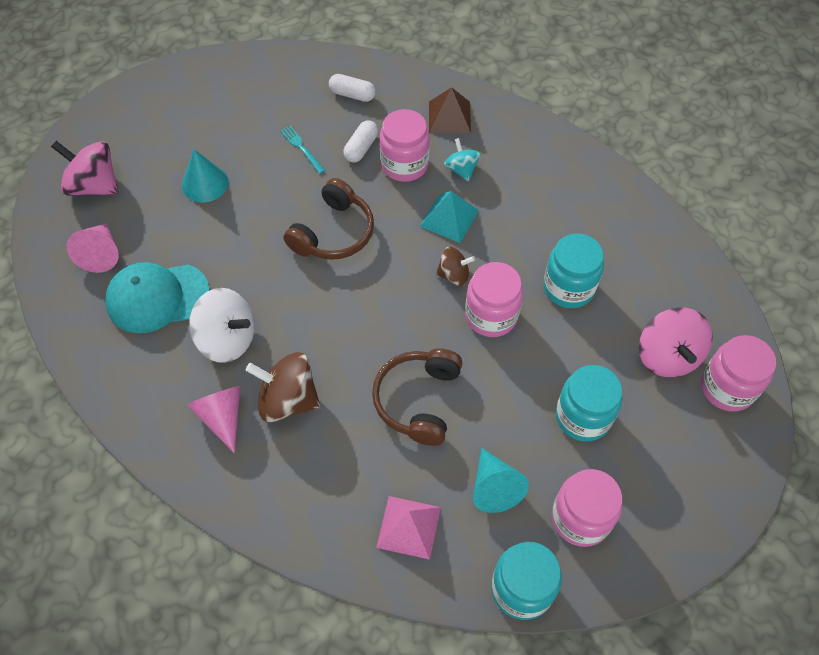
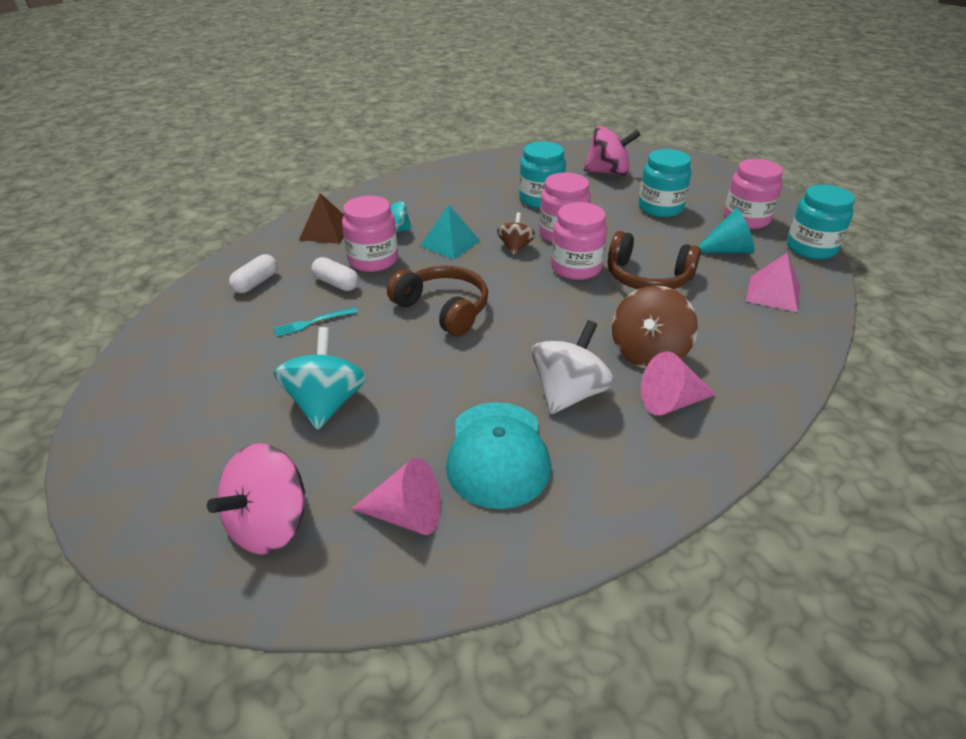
camera: 80 degrees left, 20 degrees down
turquoise cone [182,149,229,203] -> turquoise spinning top [274,327,367,430]
pink jar [701,335,776,411] -> pink jar moved to [551,202,607,280]

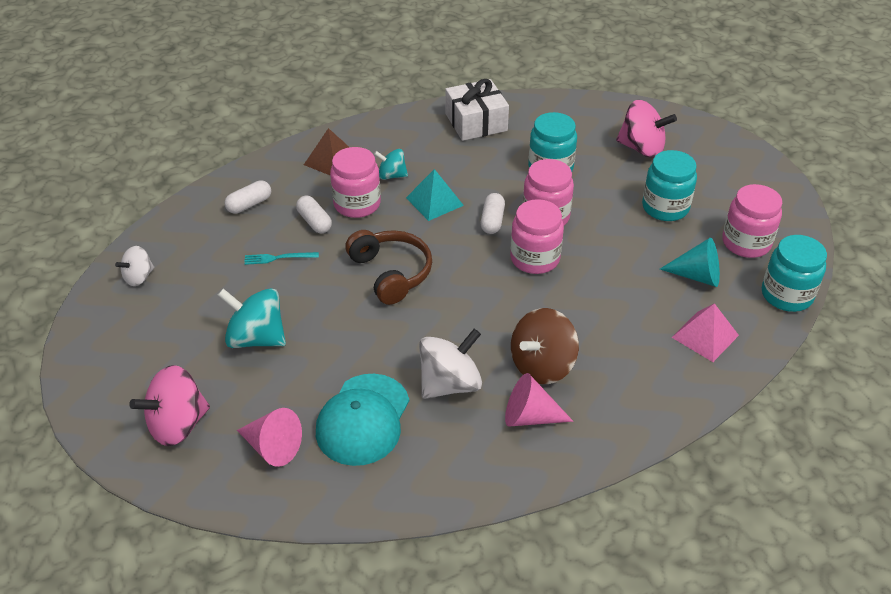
camera: 20 degrees right, 5 degrees up
turquoise spinning top [274,327,367,430] -> turquoise spinning top turned 90 degrees counterclockwise [218,288,286,348]
brown spinning top [497,212,536,255] -> white capsule [480,193,505,234]
brown headphones [608,231,701,289] -> none
none -> white spinning top [115,246,154,286]
none -> white gift [445,79,509,141]

